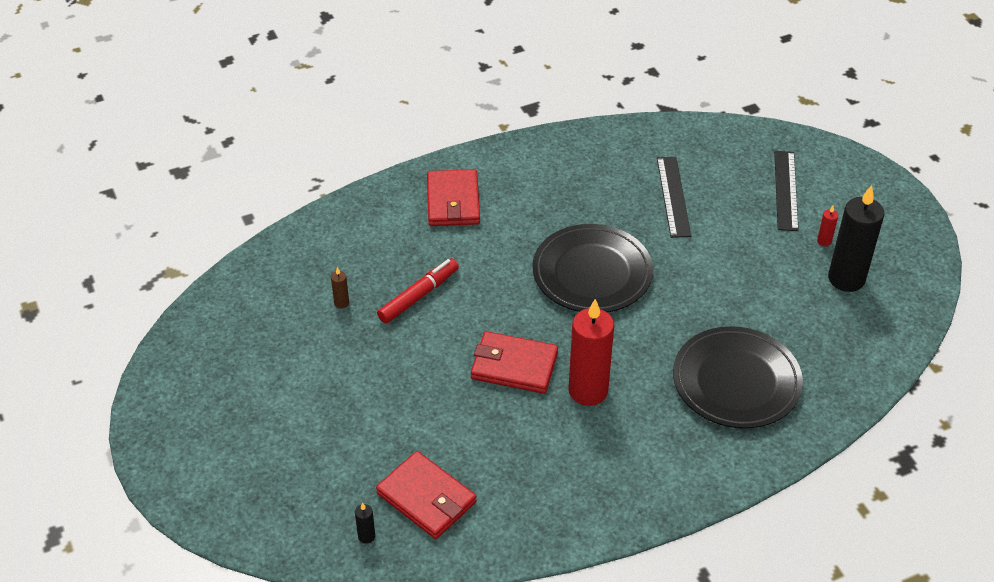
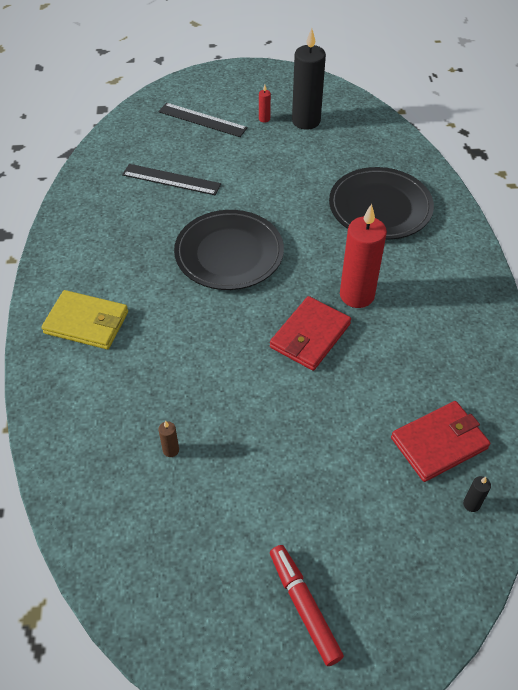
camera: 70 degrees left, 5 degrees up
red marker [377,258,459,324] -> red marker moved to [270,545,344,666]
red wallet [427,169,480,226] -> yellow wallet [41,290,128,349]

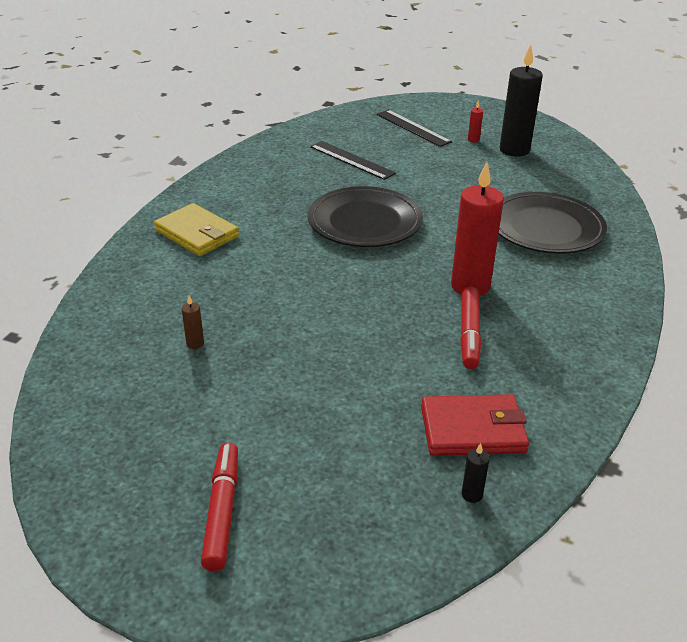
camera: 25 degrees right, 15 degrees down
red wallet [270,296,351,371] -> none
none -> red marker [460,287,481,369]

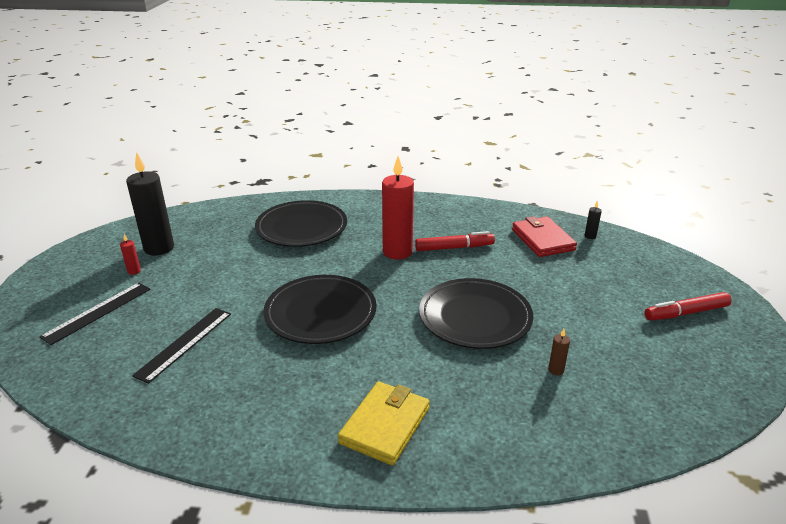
camera: 105 degrees left, 5 degrees down
none -> black plate [419,278,533,349]

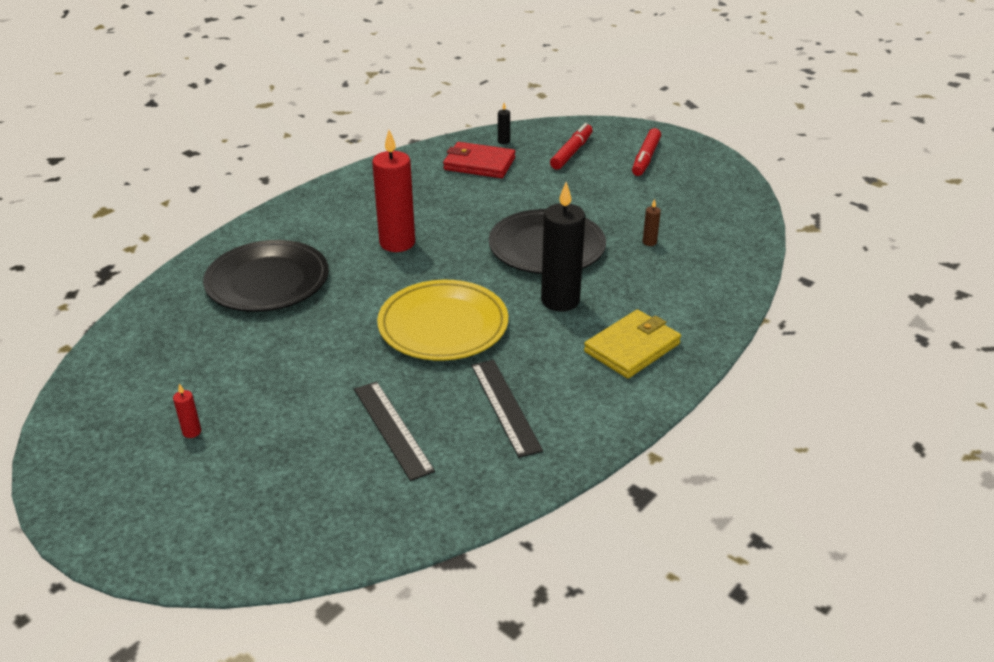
camera: 55 degrees left, 5 degrees up
black ruler [39,283,150,345] -> black ruler moved to [471,360,543,458]
black candle [126,152,174,256] -> black candle moved to [541,182,585,312]
black plate [263,275,377,344] -> yellow plate [377,280,508,361]
yellow wallet [338,381,430,466] -> yellow wallet turned 75 degrees clockwise [584,310,681,379]
red marker [415,231,495,251] -> red marker moved to [550,123,593,170]

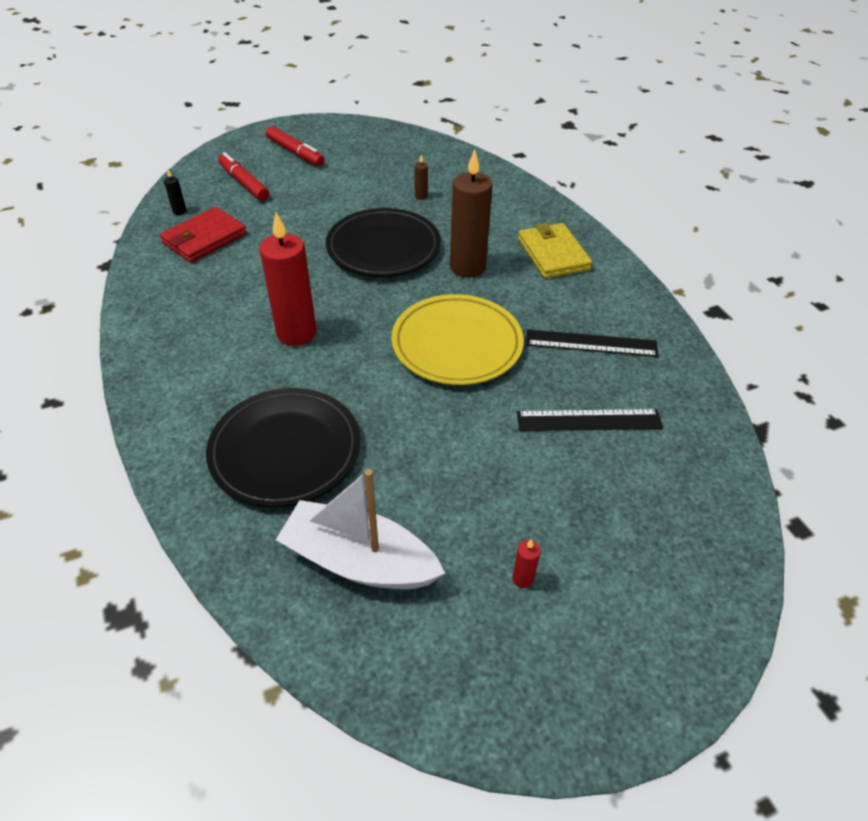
camera: 65 degrees left, 10 degrees up
black candle [541,182,585,312] -> brown candle [450,149,493,278]
none -> white boat [276,469,445,589]

